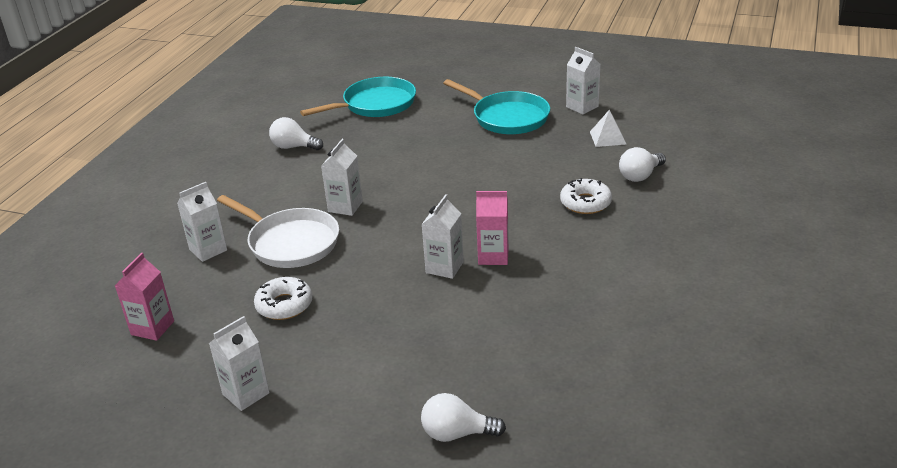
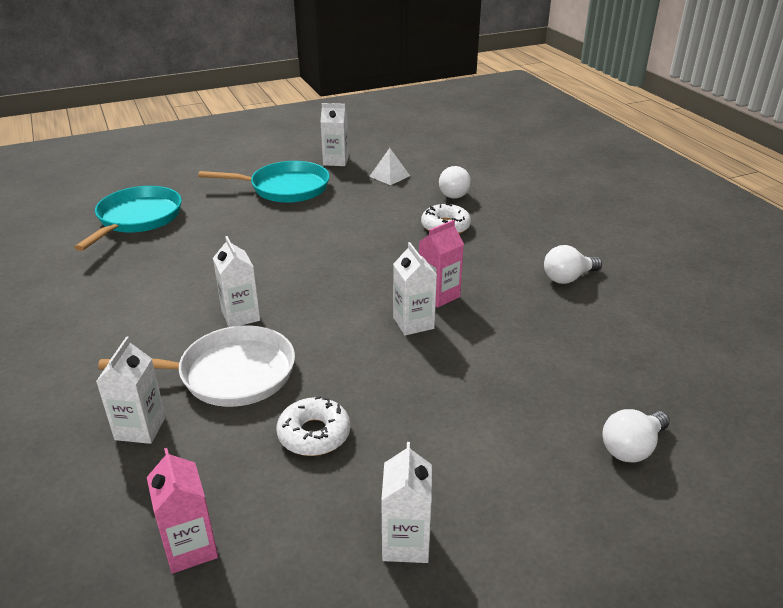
camera: 45 degrees left, 0 degrees up
white light bulb [269,117,323,150] -> white light bulb moved to [544,245,602,284]

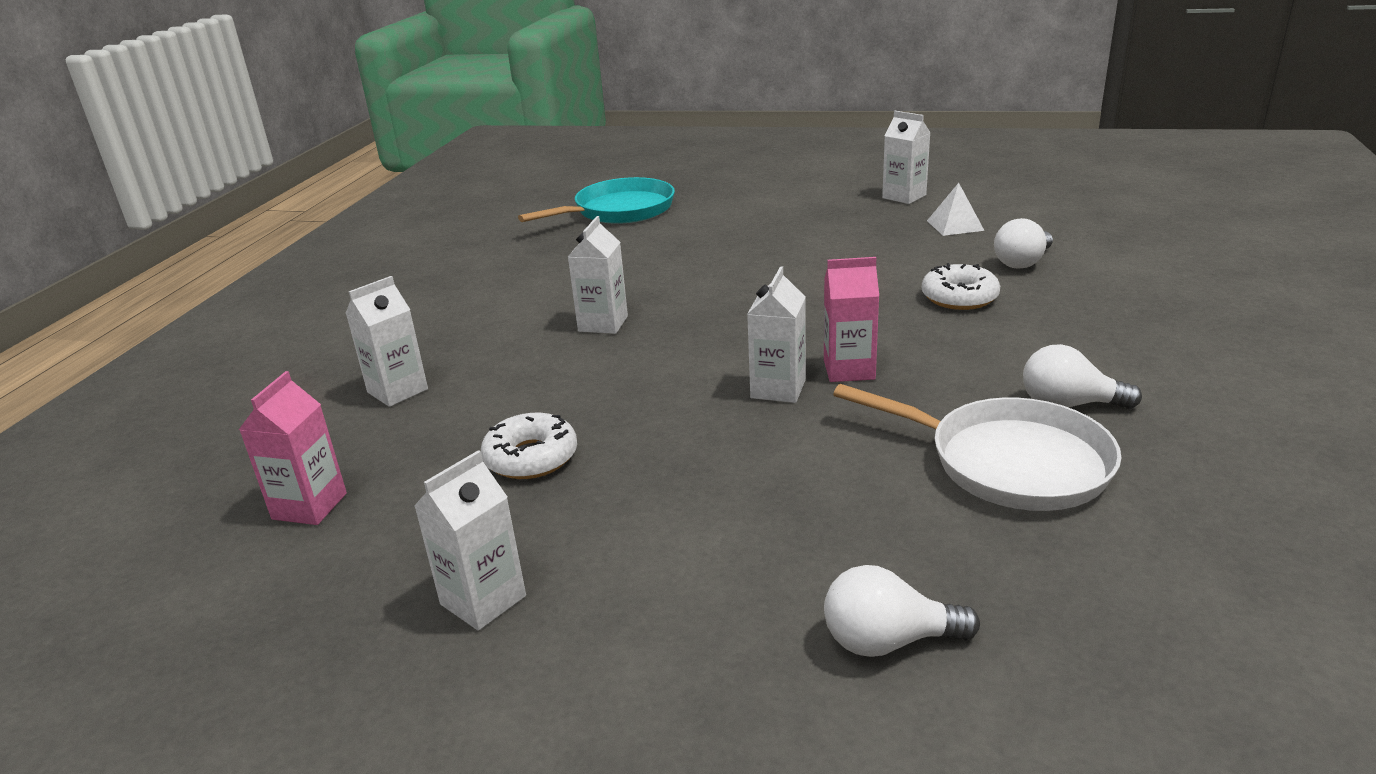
camera: 40 degrees right, 5 degrees down
white pan [98,325,295,407] -> white pan moved to [833,384,1122,511]
turquoise pan [198,161,330,203] -> none

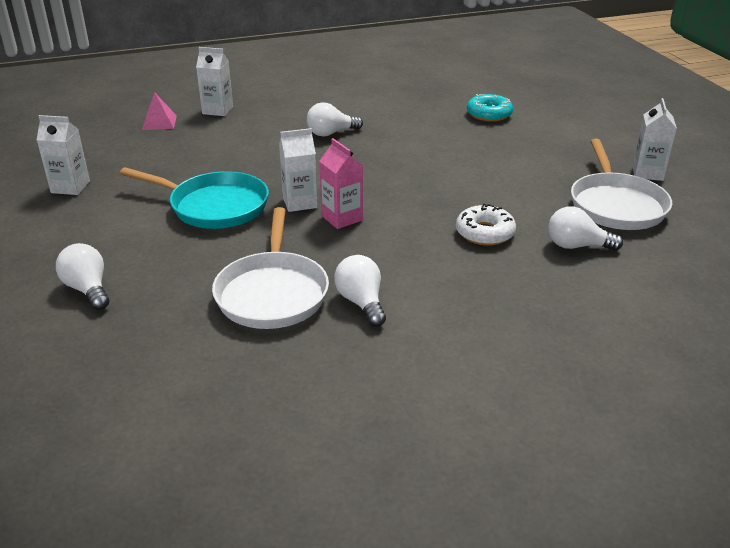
camera: 55 degrees right, 5 degrees up
pink carton [239,371,347,525] -> none
white donut [481,413,577,479] -> none
turquoise pan [518,177,675,224] -> turquoise pan moved to [120,167,269,229]
white carton [568,216,628,334] -> white light bulb [307,102,363,137]
white pyramid [927,183,985,236] -> white pan [571,139,672,230]
none -> pink pyramid [142,92,177,130]
none -> turquoise donut [467,94,513,122]

